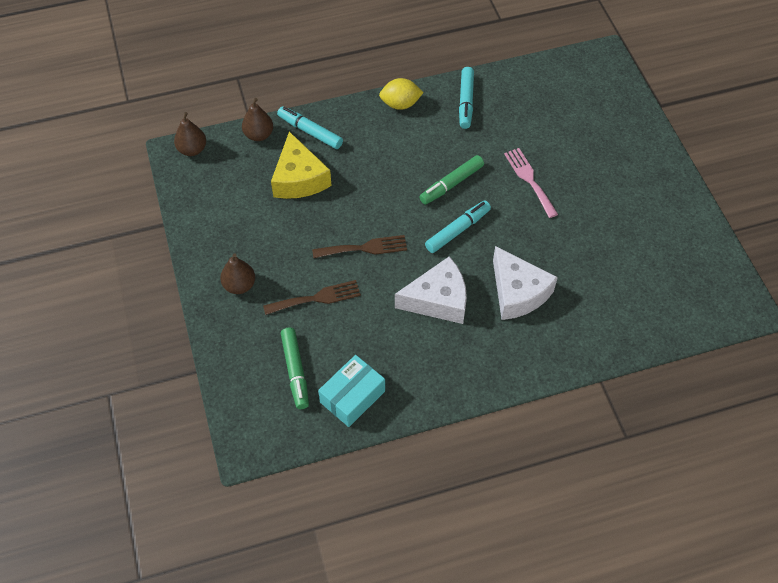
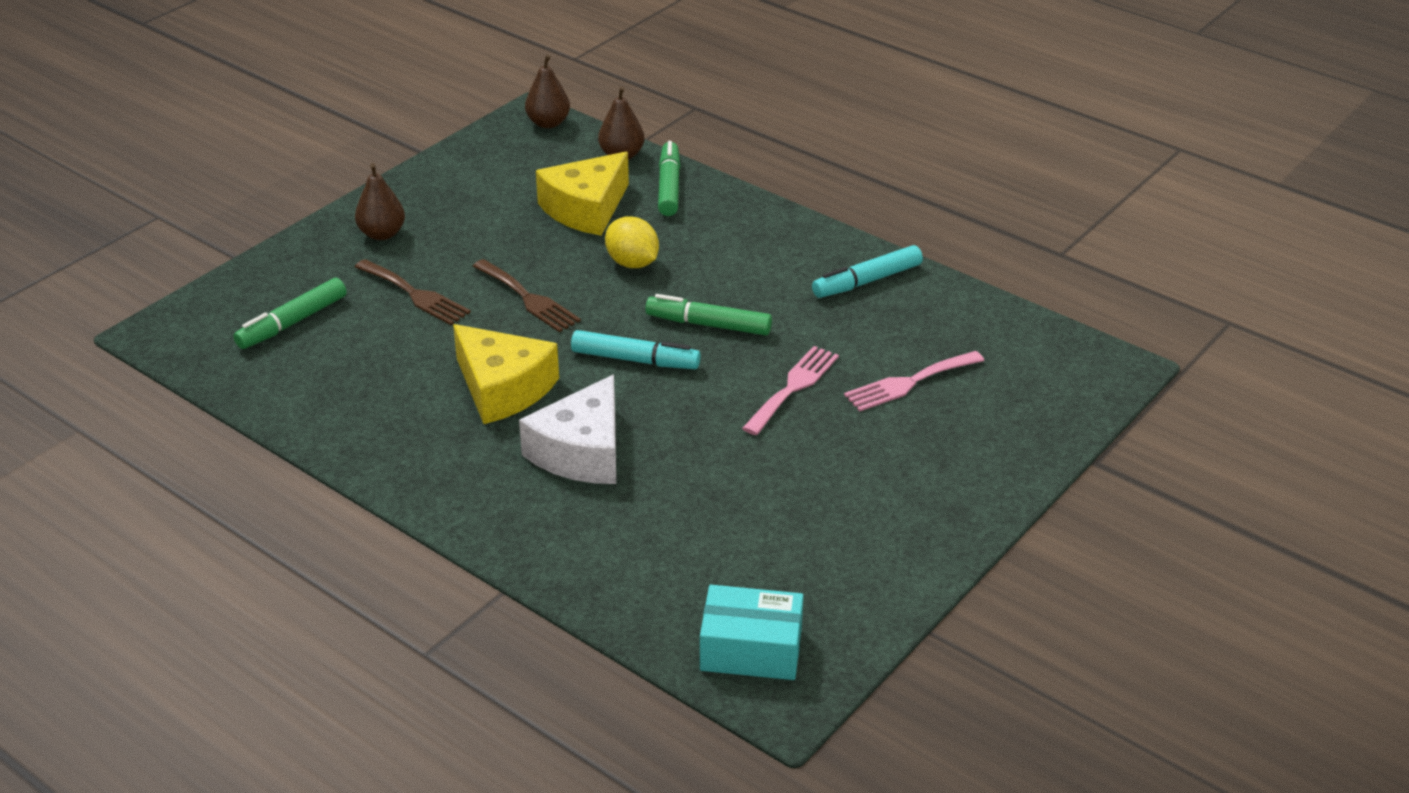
camera: 55 degrees right, 20 degrees down
turquoise marker [277,106,343,149] -> green marker [658,141,680,216]
turquoise box [318,355,385,427] -> turquoise box moved to [700,585,803,680]
yellow lemon [379,78,424,110] -> yellow lemon moved to [605,216,659,268]
white cheese [395,256,467,324] -> yellow cheese [453,324,559,424]
none -> pink fork [844,351,984,411]

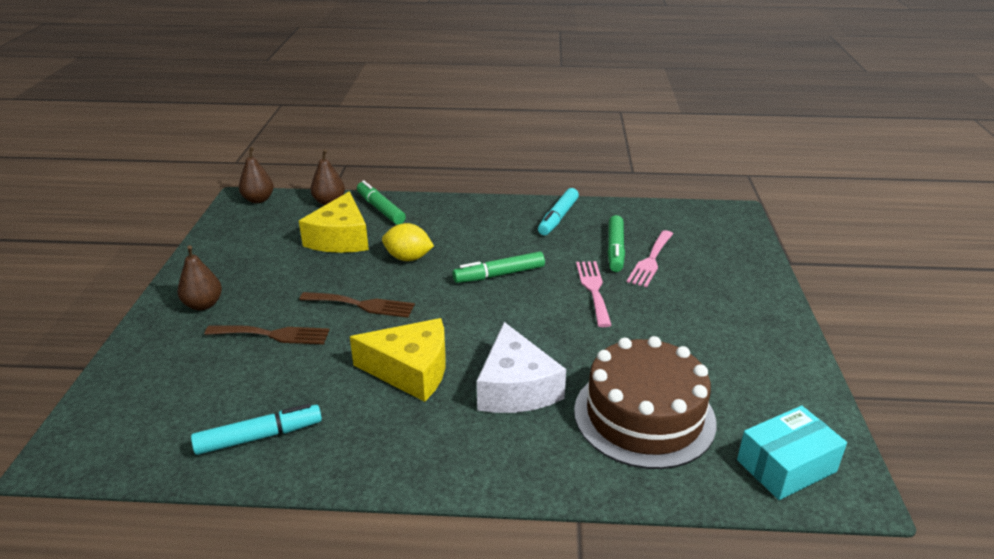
camera: 35 degrees left, 5 degrees down
green marker [233,278,346,349] -> green marker moved to [608,215,625,272]
turquoise marker [571,330,701,369] -> turquoise marker moved to [191,403,322,455]
none -> brown cake [574,336,716,469]

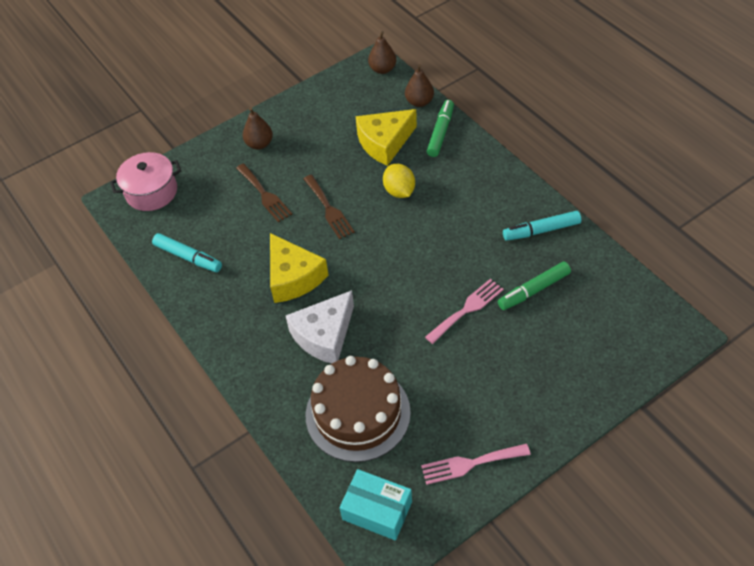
camera: 55 degrees right, 20 degrees up
green marker [453,252,545,283] -> none
pink fork [627,230,673,287] -> pink fork moved to [421,444,531,485]
none -> pink pot [110,152,181,211]

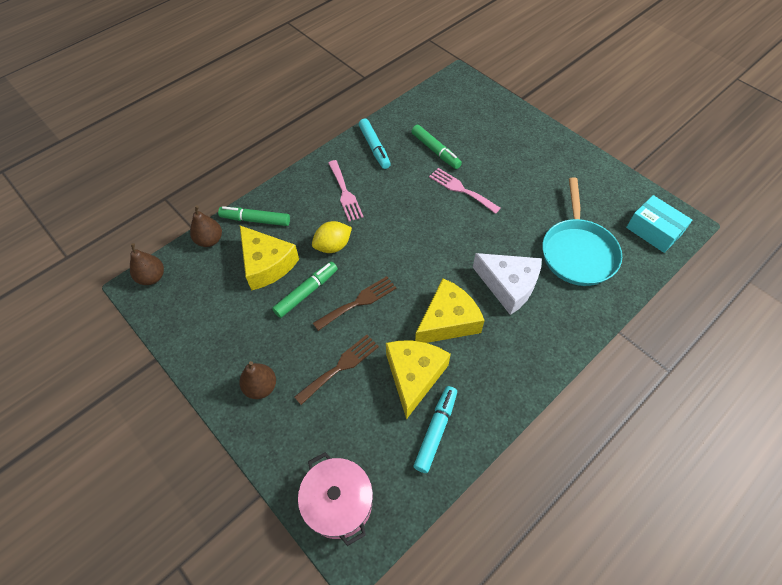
camera: 100 degrees left, 5 degrees up
brown cake [306,356,411,462] -> turquoise pan [542,177,622,286]
turquoise box [340,469,412,540] -> turquoise box turned 60 degrees counterclockwise [626,195,692,253]
pink fork [421,444,531,485] -> pink fork moved to [328,160,364,221]
none -> green marker [272,261,338,318]
none -> yellow cheese [386,341,451,419]

